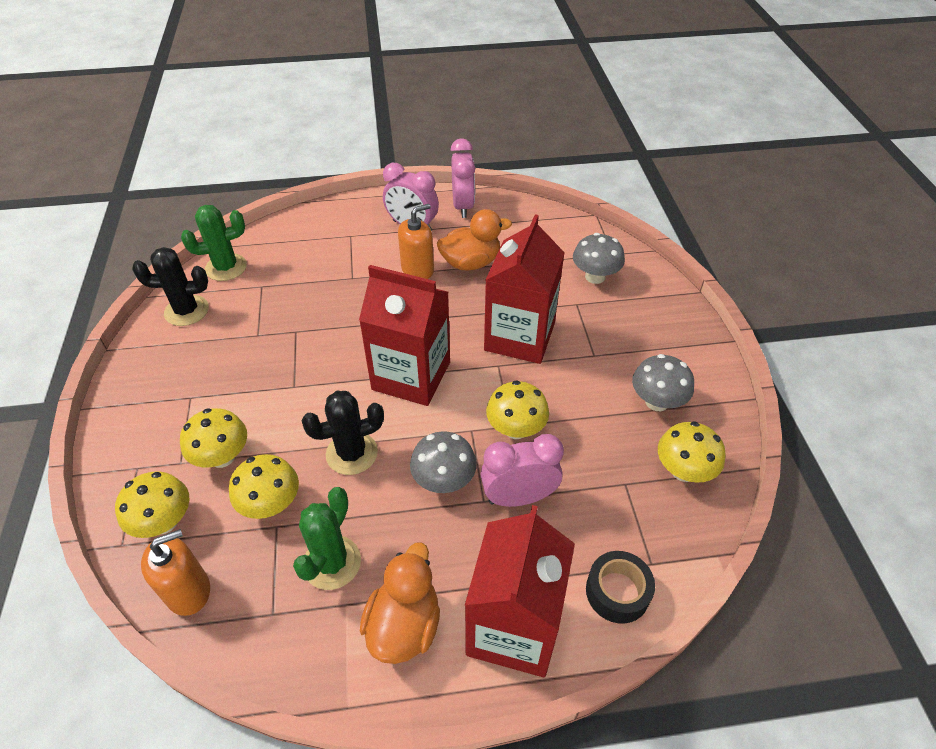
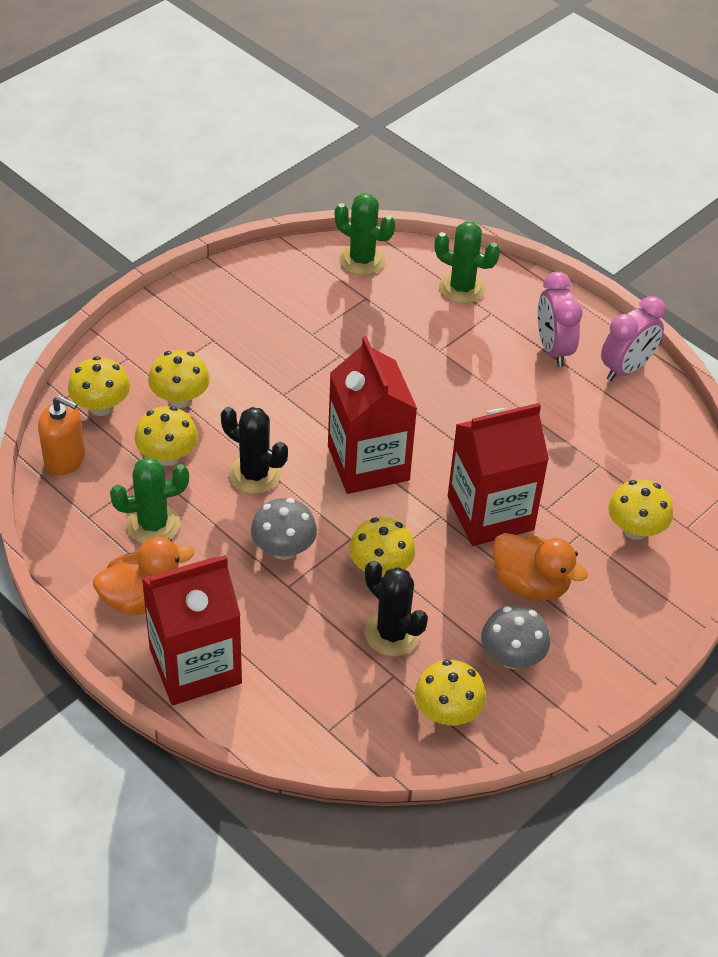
camera: 50 degrees right, 0 degrees up
black cactus [132,247,209,326] -> black cactus moved to [365,560,428,656]
orange soap dispenser [398,204,434,279] -> none
orange duck [437,209,512,270] -> orange duck moved to [493,533,588,600]
pink clock [481,434,564,507] -> none
grey mushroom [573,233,625,284] -> yellow mushroom [608,479,673,540]
black tape [586,551,655,624] -> none
none -> green cactus [435,221,500,304]

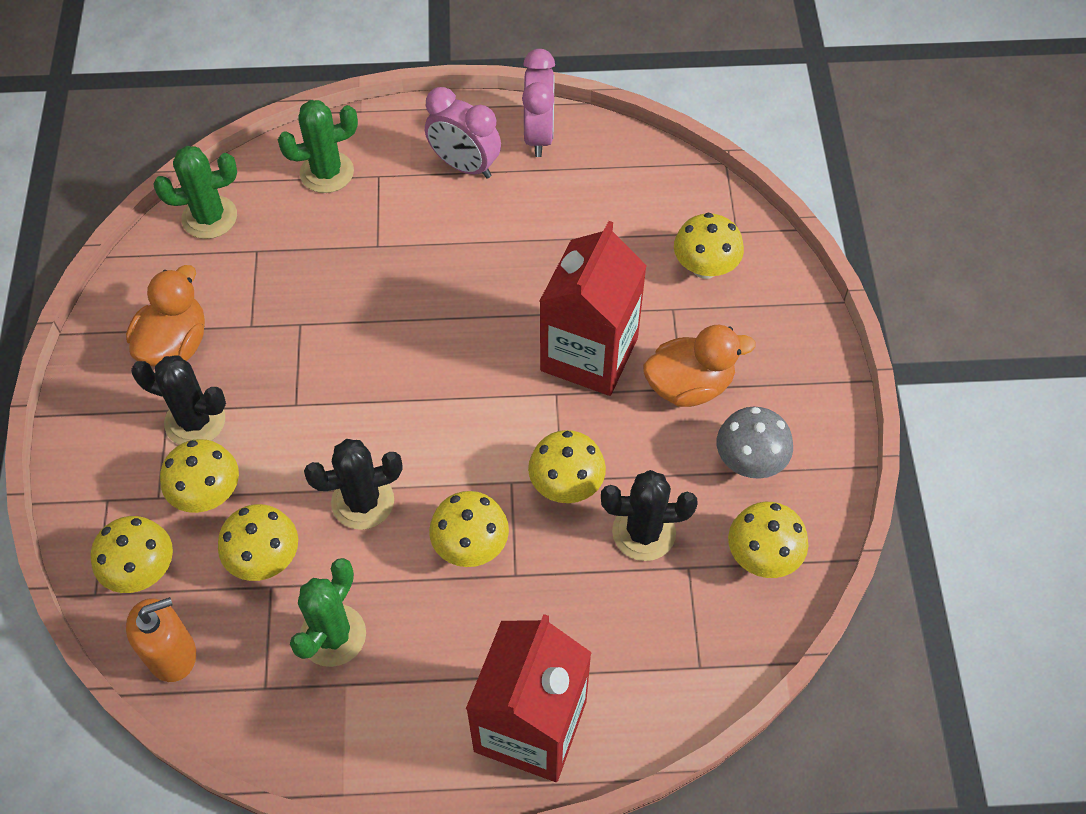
camera: 45 degrees left, 10 degrees up
orange duck [93,537,194,615] -> orange duck moved to [126,265,205,367]
grey mushroom [251,498,317,560] -> yellow mushroom [429,491,509,567]
red carton [328,336,417,494] -> none
none -> black cactus [131,355,226,445]

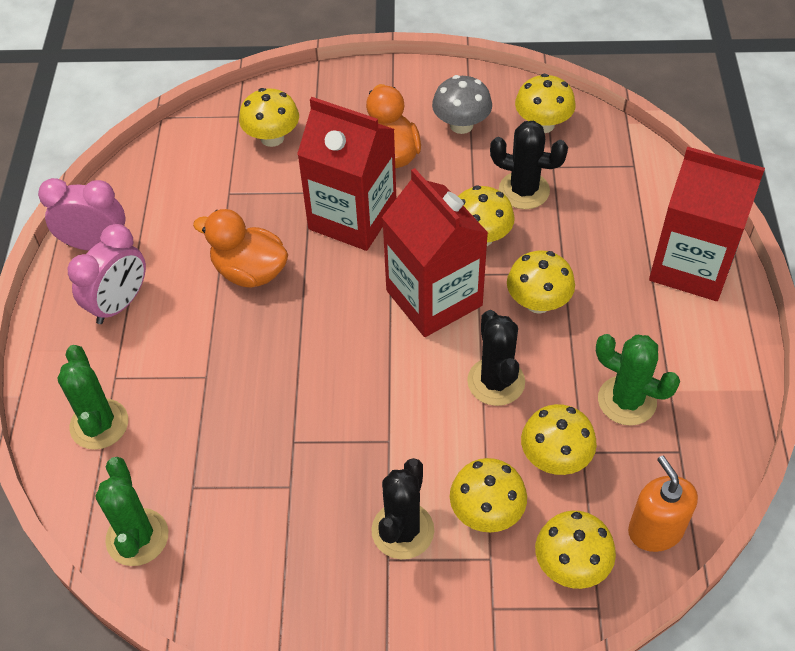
camera: 85 degrees left, 5 degrees down
orange duck [126,265,205,367] -> orange duck moved to [193,209,288,287]
black cactus [601,470,698,561] -> black cactus turned 75 degrees counterclockwise [490,121,568,209]
none -> red carton [382,168,488,337]

